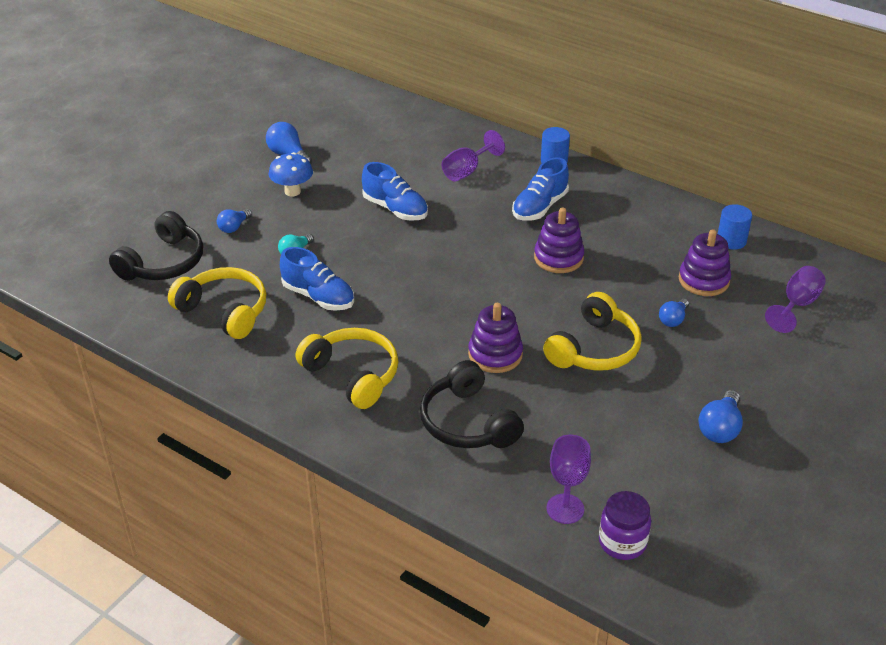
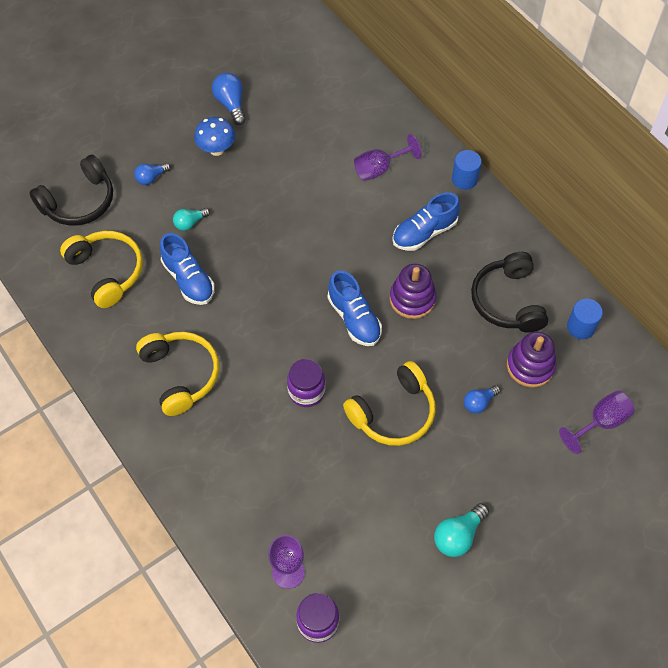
camera: 20 degrees right, 20 degrees up
blue shoe [362,162,428,221] -> blue shoe moved to [328,270,382,346]
black headphones [420,360,524,448] -> black headphones moved to [471,252,548,333]
purple stacking toy [468,303,523,373] -> purple jar [287,359,325,407]
blue light bulb [698,390,743,443] -> turquoise light bulb [434,503,489,557]

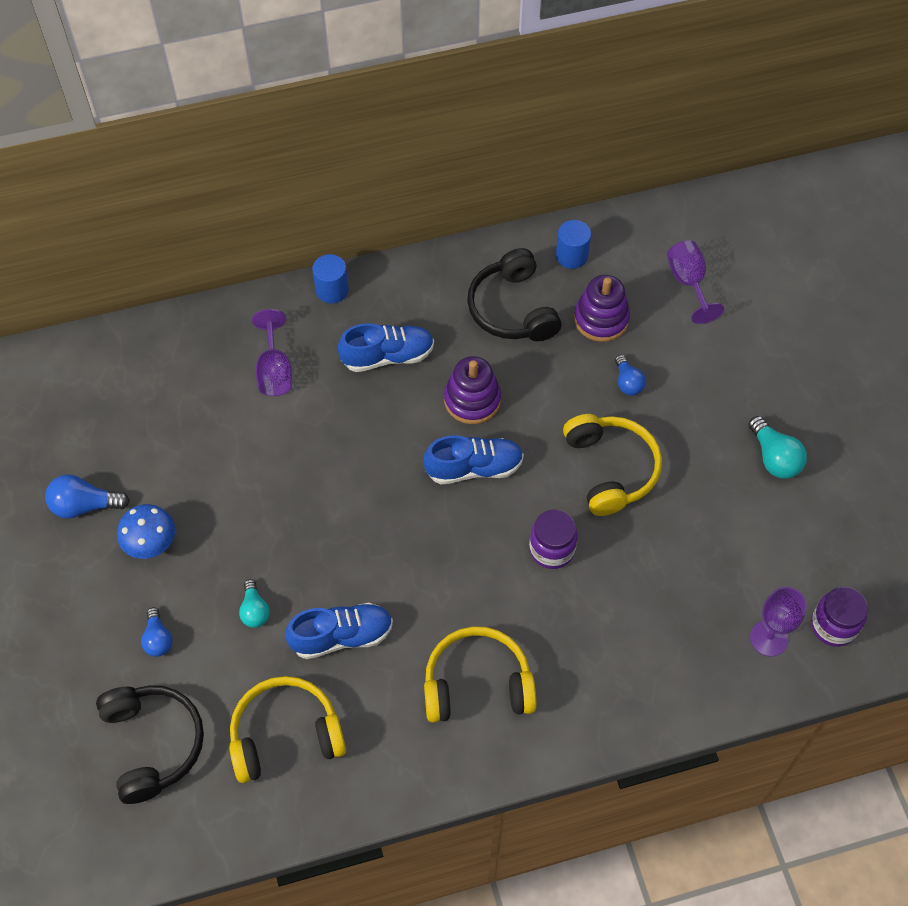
camera: 70 degrees left, 0 degrees up
blue shoe [392,192,460,251] -> blue shoe turned 90 degrees counterclockwise [338,323,434,372]
black headphones [471,252,548,333] -> black headphones turned 60 degrees clockwise [467,248,562,341]

